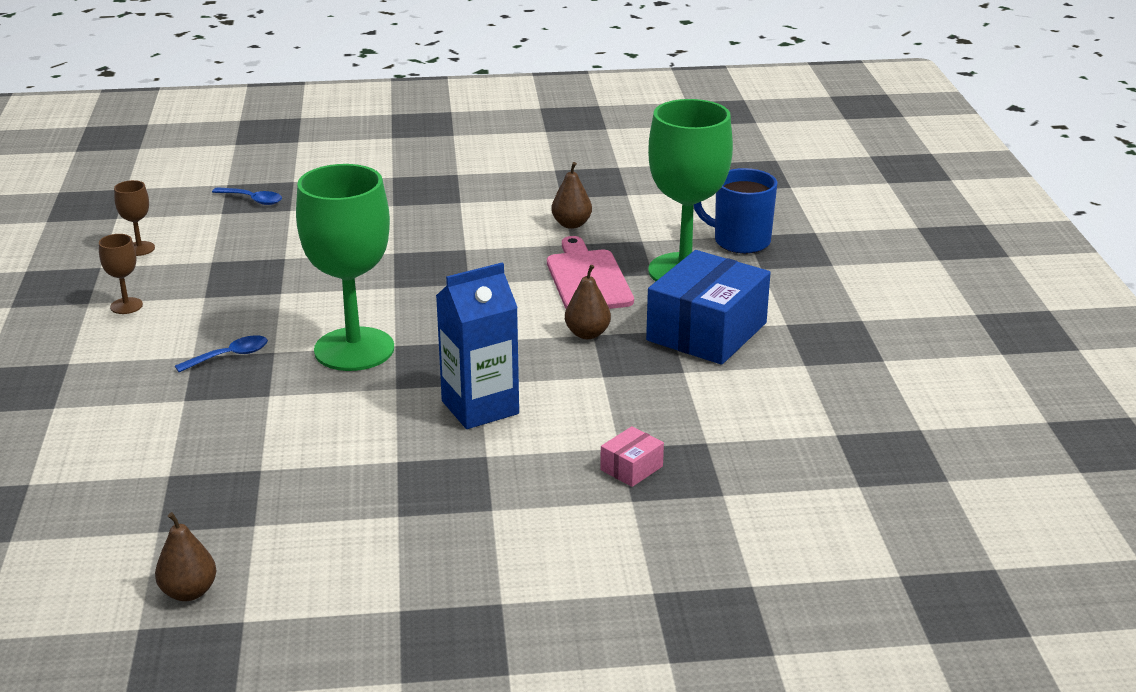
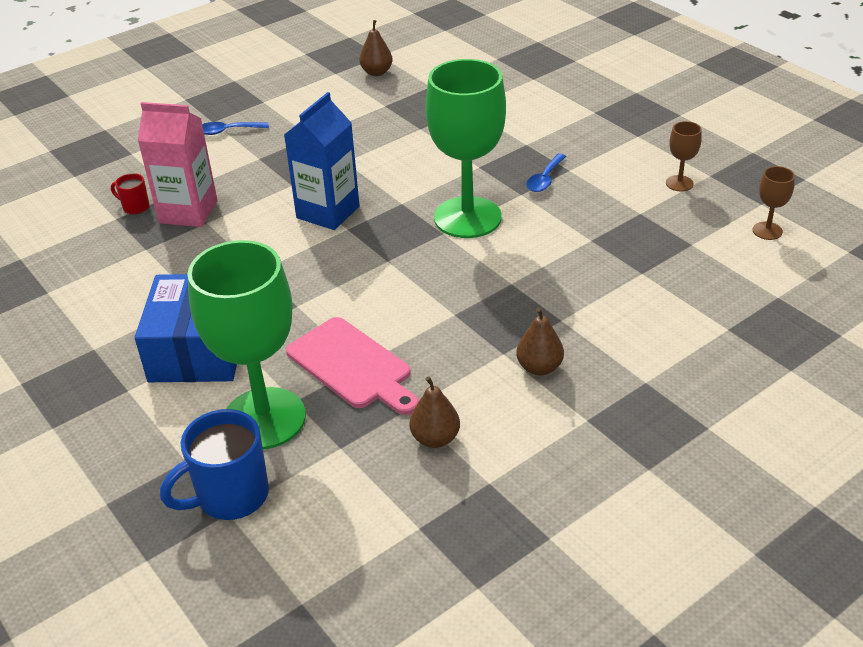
camera: 150 degrees right, 10 degrees up
blue spoon [212,187,282,205] -> blue spoon moved to [202,122,269,135]
brown pear [565,265,611,339] -> brown pear moved to [516,308,564,375]
pink box [600,426,664,487] -> pink carton [138,102,218,227]
blue mug [694,168,777,254] -> blue mug turned 150 degrees clockwise [160,409,269,520]
none -> red mug [111,173,149,214]

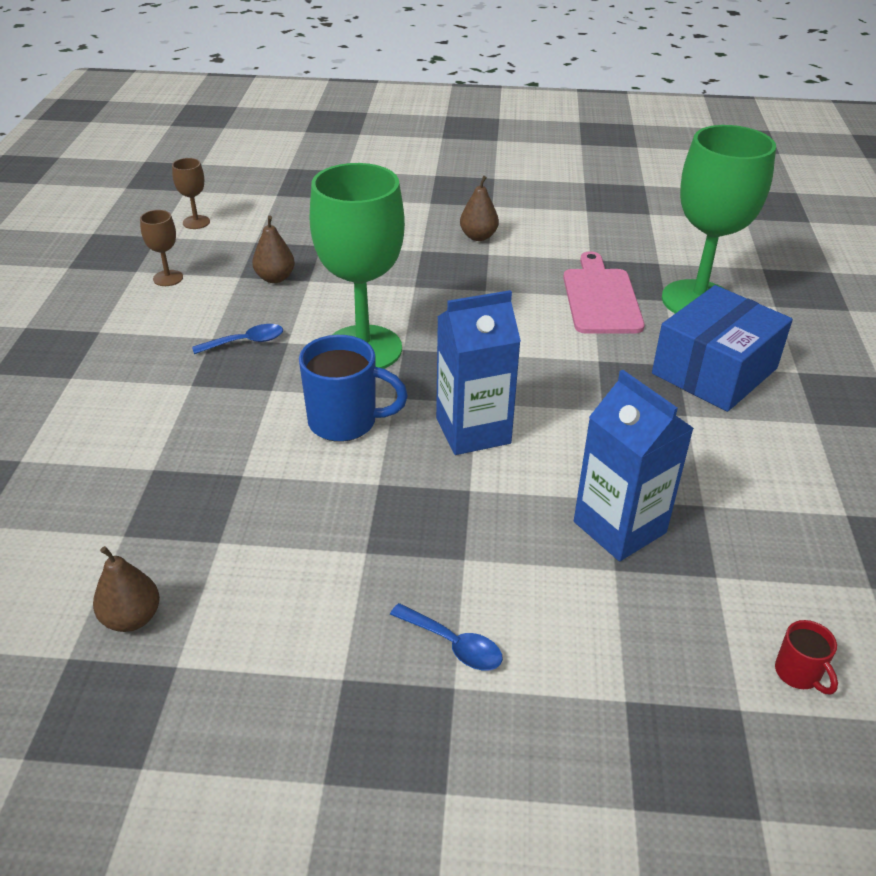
camera: 140 degrees left, 0 degrees up
red mug [111,173,149,214] -> red mug moved to [775,620,838,695]
pink carton [138,102,218,227] -> blue carton [574,369,694,561]
blue mug [160,409,269,520] -> blue mug moved to [299,335,408,442]
brown pear [410,376,460,448] -> brown pear moved to [252,216,295,283]

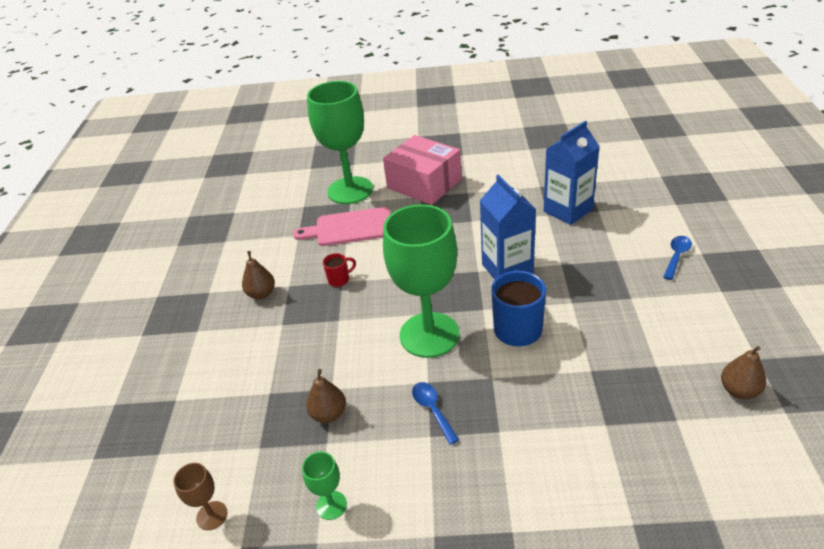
camera: 90 degrees left, 0 degrees up
brown goblet [140,210,183,286] -> green goblet [302,451,347,520]
blue box [652,285,793,412] -> pink box [383,135,462,205]
red mug [775,620,838,695] -> red mug moved to [323,253,356,287]

